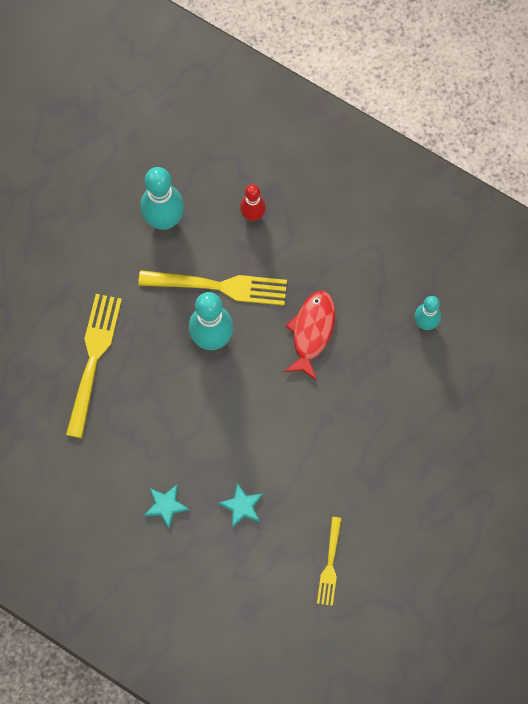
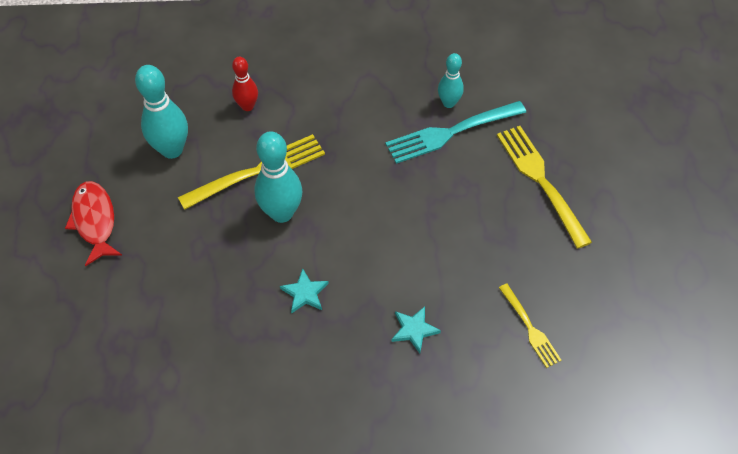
camera: 35 degrees left, 15 degrees down
yellow fork [66,294,122,438] -> yellow fork moved to [497,126,592,249]
turquoise star [144,485,189,528] -> turquoise star moved to [280,269,329,313]
red fish [284,291,335,381] -> red fish moved to [65,181,123,266]
none -> turquoise fork [385,101,526,164]

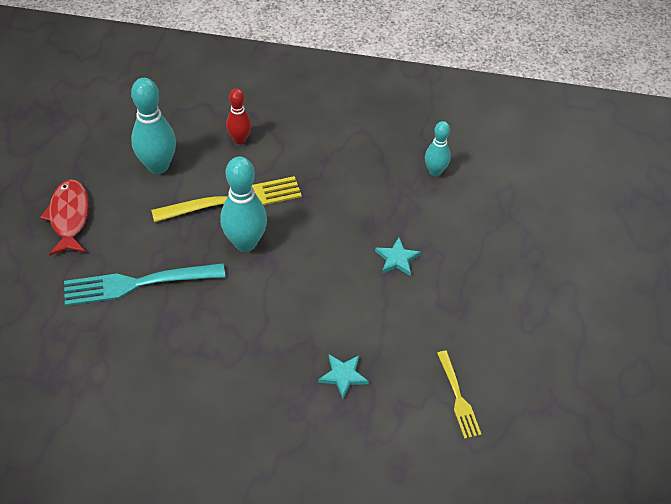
camera: 10 degrees right, 5 degrees down
turquoise star [280,269,329,313] -> turquoise star moved to [375,238,421,276]
turquoise fork [385,101,526,164] -> turquoise fork moved to [64,263,225,306]
yellow fork [497,126,592,249] -> none

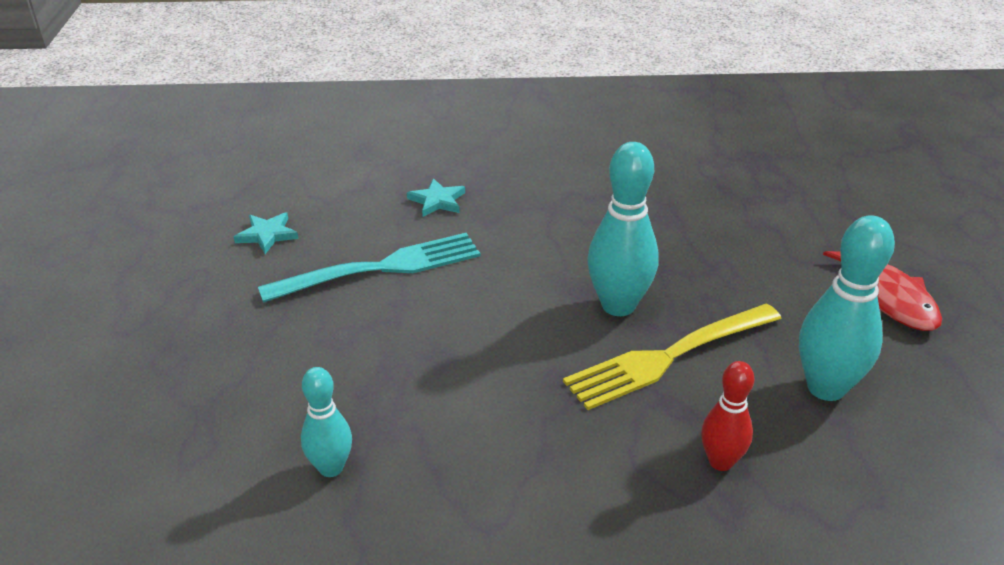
camera: 170 degrees right, 15 degrees down
turquoise fork [64,263,225,306] -> turquoise fork moved to [258,233,481,303]
turquoise star [375,238,421,276] -> turquoise star moved to [234,212,298,254]
yellow fork [437,351,481,439] -> none

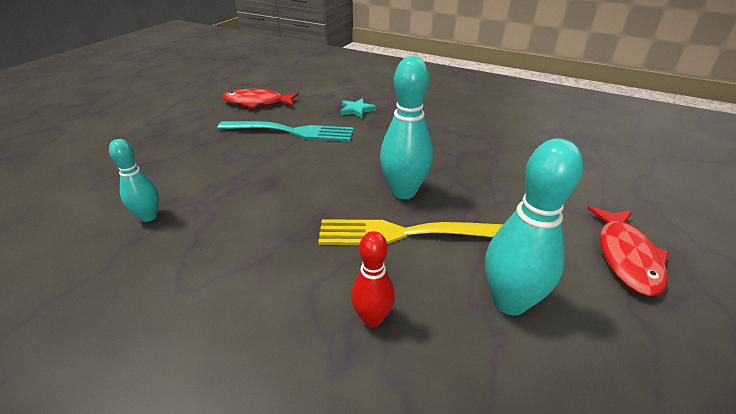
camera: 30 degrees right, 0 degrees up
turquoise star [234,212,298,254] -> red fish [223,89,299,108]

